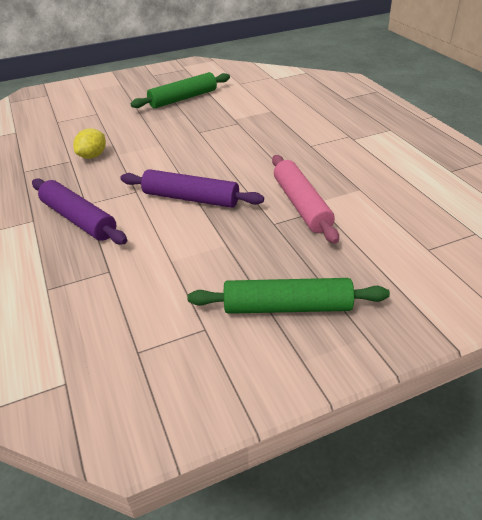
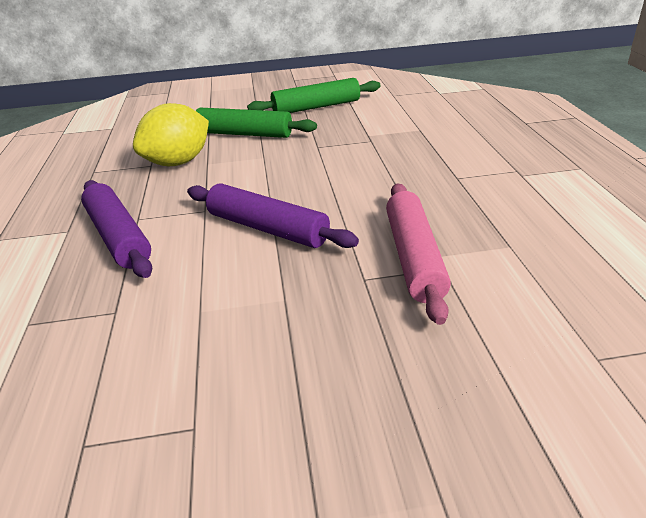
camera: 15 degrees right, 5 degrees down
yellow lemon [73,128,106,159] -> yellow lemon [133,103,209,166], size x1.67
green rolling pin [188,278,390,314] -> green rolling pin moved to [196,108,317,138]

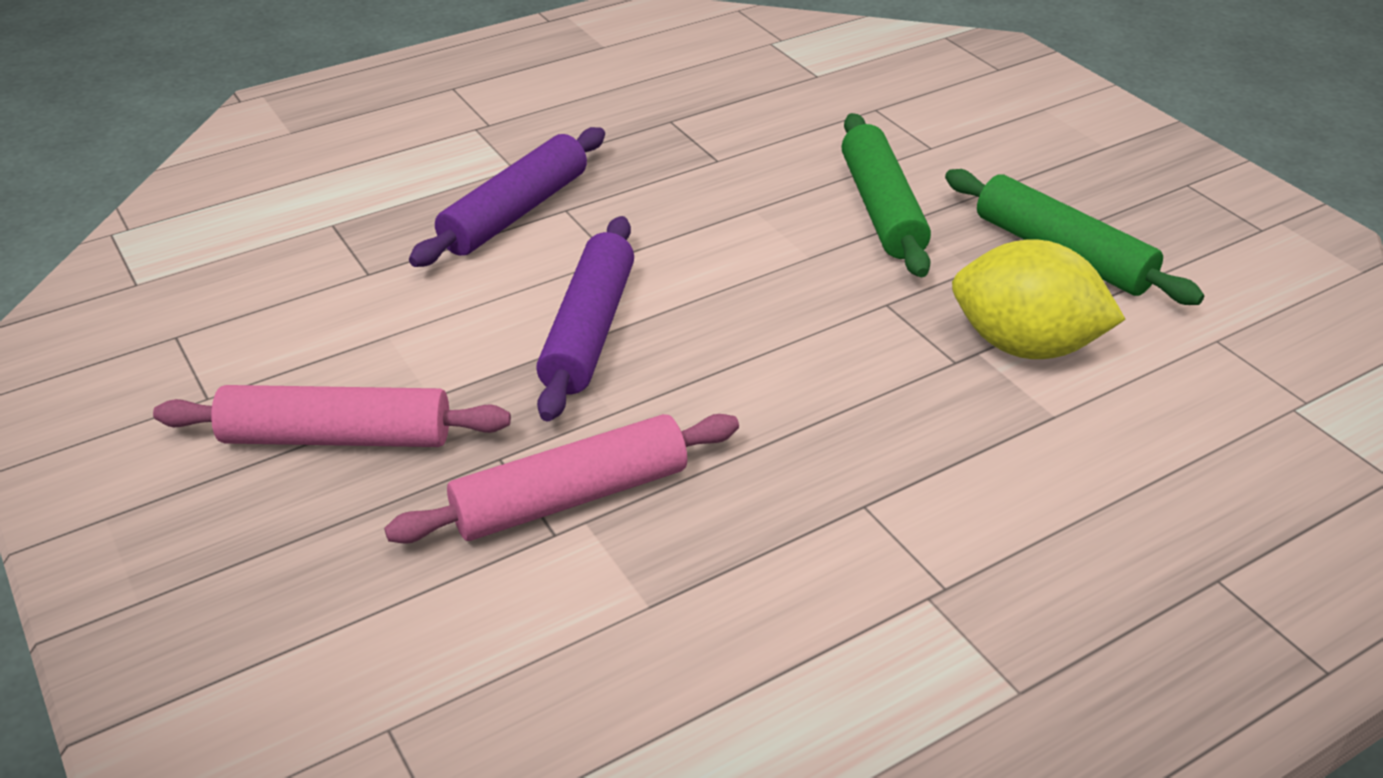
camera: 65 degrees right, 5 degrees up
yellow lemon [133,103,209,166] -> yellow lemon moved to [952,239,1126,359]
none -> pink rolling pin [153,385,511,447]

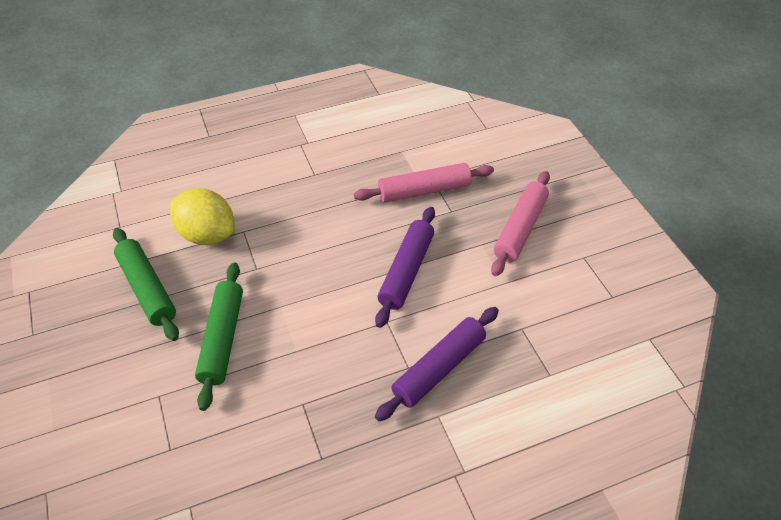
camera: 170 degrees left, 10 degrees up
pink rolling pin [153,385,511,447] -> pink rolling pin turned 75 degrees counterclockwise [491,171,550,276]

